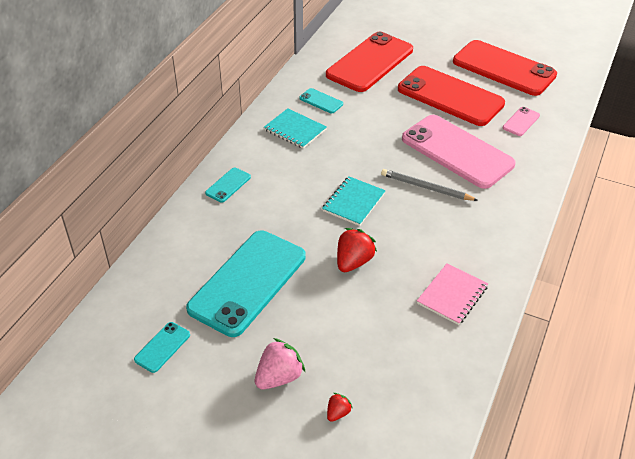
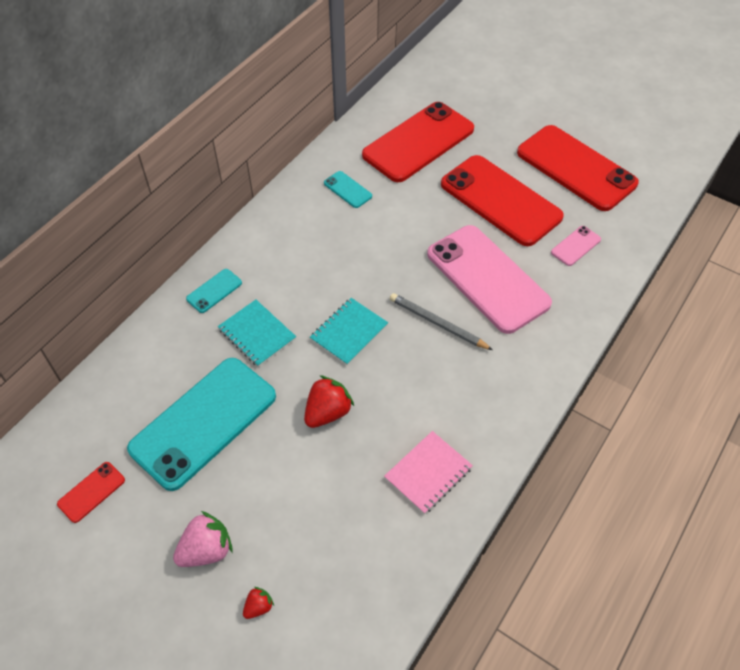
camera: 10 degrees right, 10 degrees up
turquoise phone [134,322,190,373] -> red phone [57,462,125,523]
turquoise notebook [264,108,327,149] -> turquoise notebook moved to [218,300,296,367]

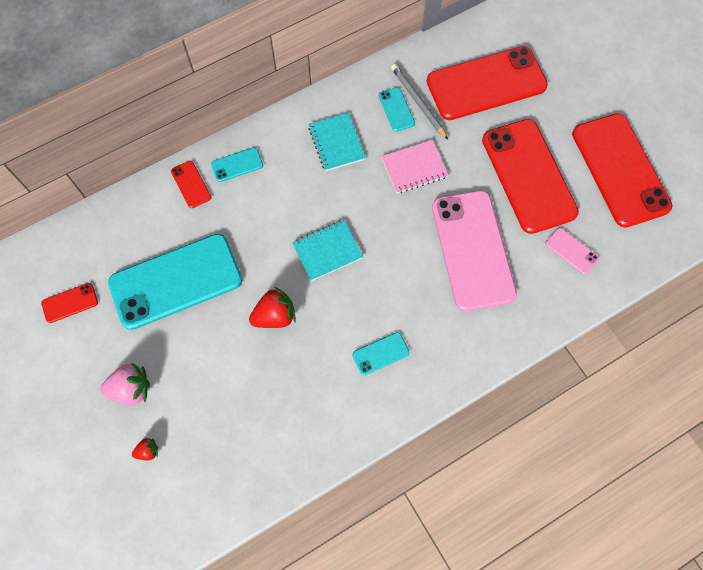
camera: 25 degrees right, 15 degrees up
turquoise notebook [218,300,296,367] -> turquoise notebook moved to [308,113,366,171]
pink notebook [384,431,473,514] -> pink notebook moved to [381,140,448,194]
grey pencil [390,293,493,350] -> grey pencil moved to [391,64,448,140]
pink phone [551,226,601,266] -> pink phone turned 60 degrees clockwise [545,228,599,274]
none -> red phone [171,161,211,208]
none -> turquoise phone [352,332,409,375]

